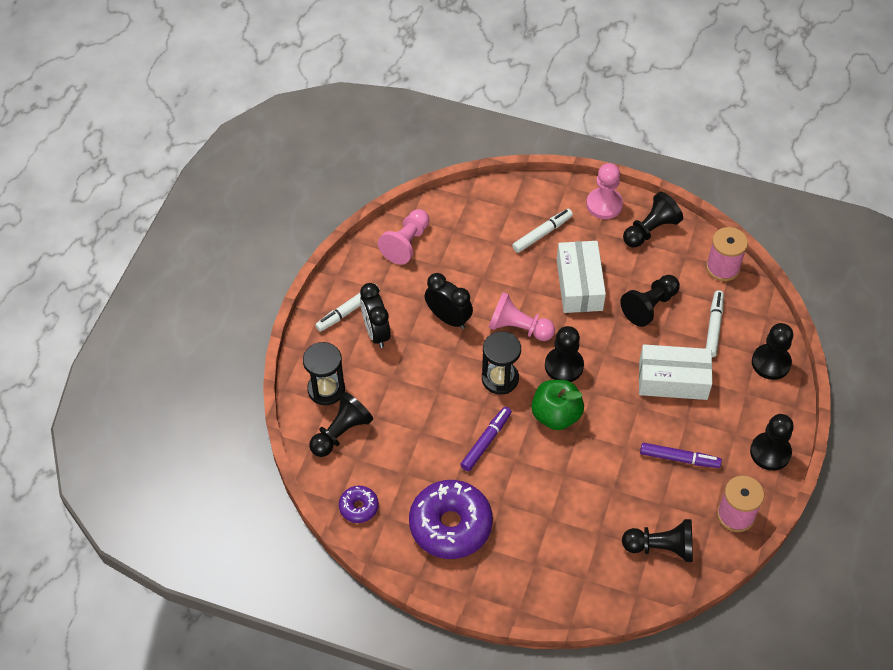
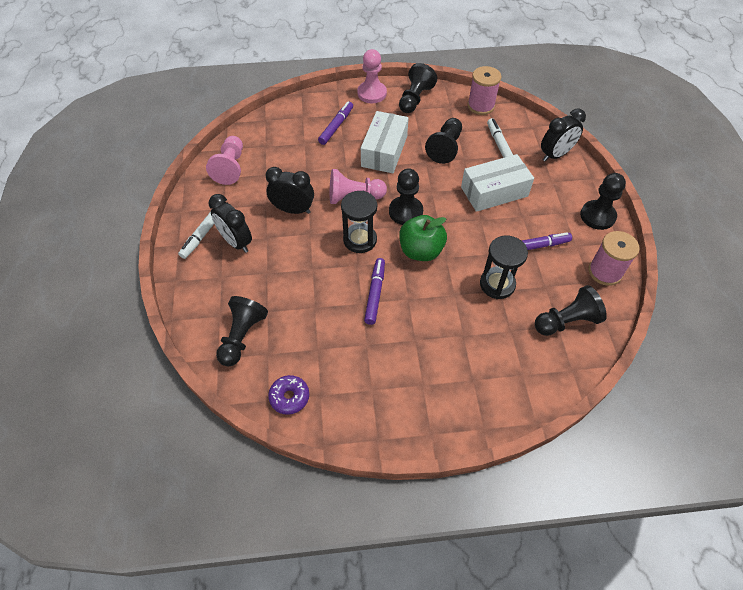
camera: 25 degrees left, 0 degrees up
black hourglass [303,342,345,405] -> black hourglass moved to [480,236,528,299]
purple donut [409,480,493,559] -> none
white marker [512,209,573,253] -> purple marker [318,102,353,145]
white box [557,241,606,313] -> white box turned 45 degrees clockwise [361,111,409,173]
black pawn [752,323,793,380] -> black clock [541,109,586,161]

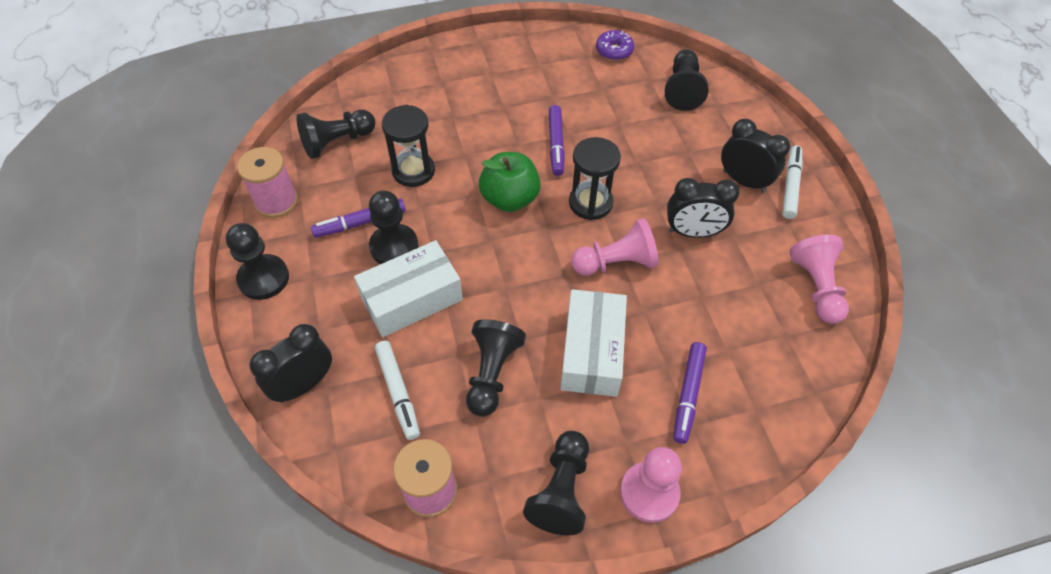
camera: 170 degrees right, 0 degrees up
black pawn [389,168,423,225] -> black pawn moved to [369,191,418,264]

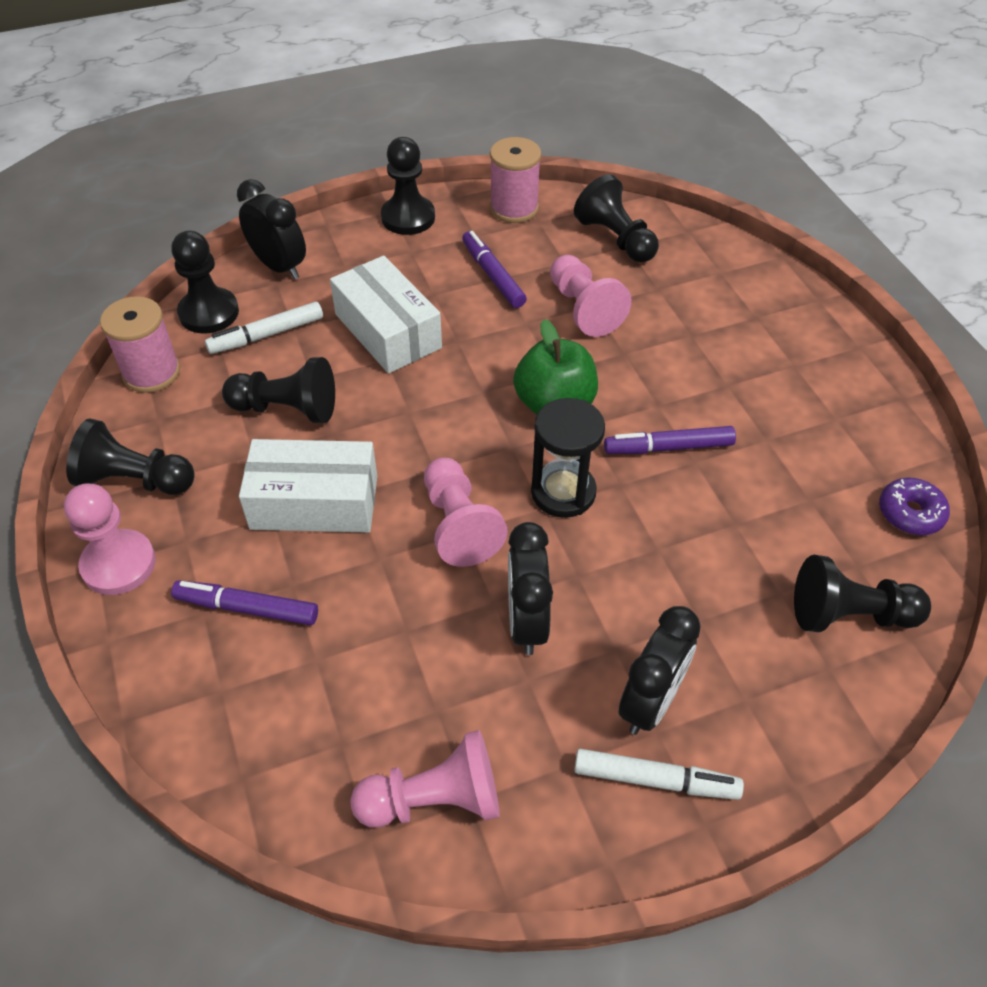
camera: 85 degrees right, 5 degrees down
black pawn [369,191,418,264] -> black pawn moved to [171,231,239,334]
black hourglass [382,105,435,187] -> pink pawn [550,255,631,337]

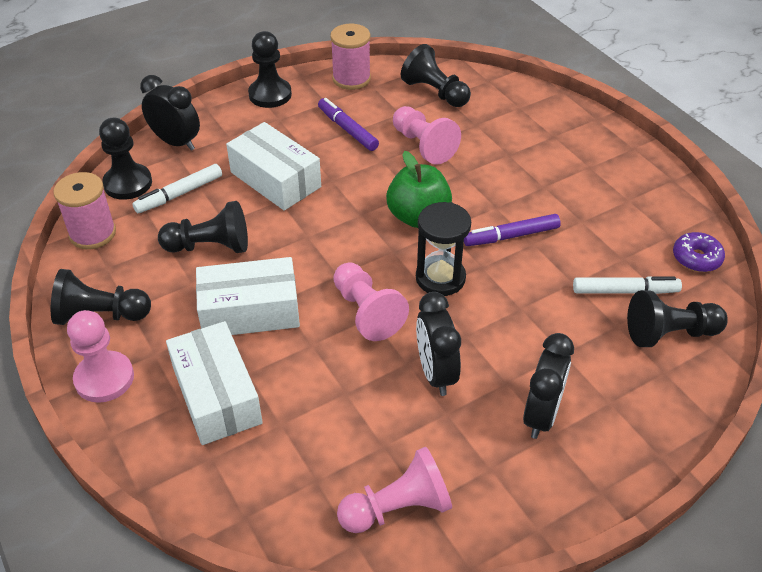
camera: 10 degrees left, 5 degrees down
purple marker [171,580,318,625] -> white box [166,321,263,445]
white marker [574,749,744,800] -> white marker moved to [573,276,682,294]

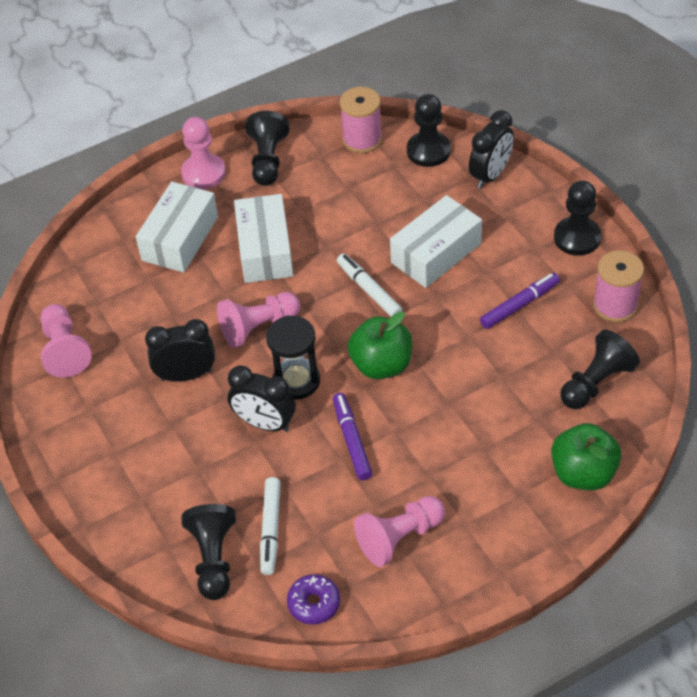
camera: 95 degrees right, 5 degrees up
white marker [133,164,222,213] -> white marker moved to [337,253,402,317]
black pawn [158,201,248,253] -> none
white box [166,321,263,445] -> white box turned 45 degrees counterclockwise [136,182,218,273]
pink pawn [393,106,461,165] -> pink pawn moved to [354,496,445,567]
black clock [523,333,574,439] -> black clock moved to [228,365,296,432]
none -> green apple [551,423,621,490]

